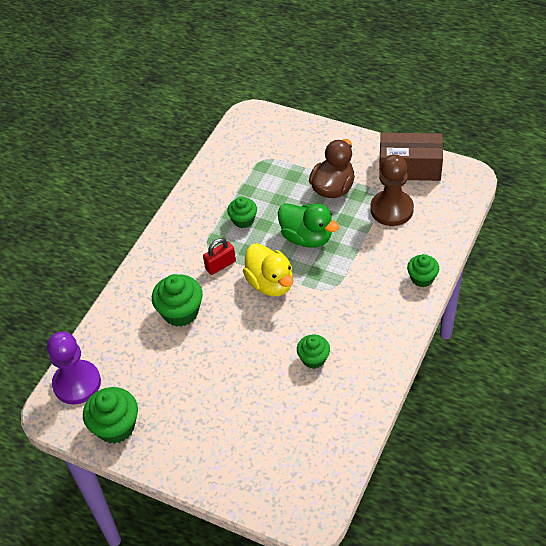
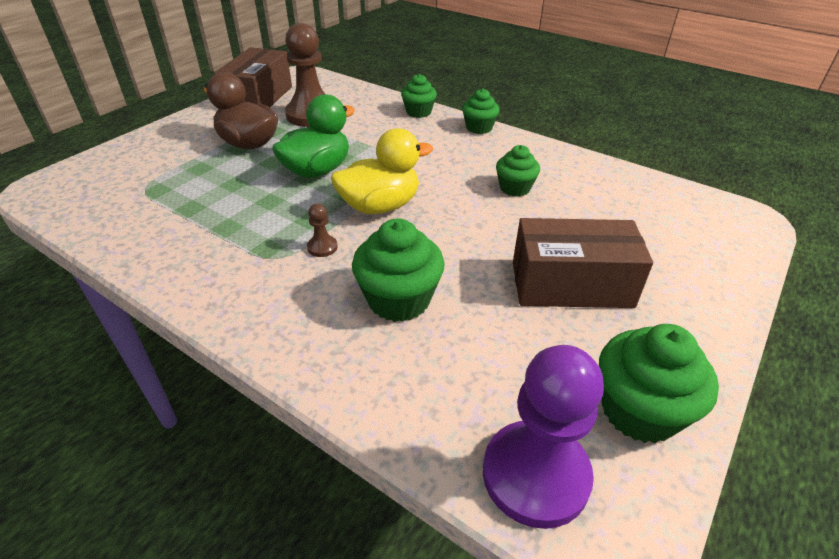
camera: 85 degrees left, 10 degrees down
red padlock [203,238,236,275] -> brown pawn [307,204,338,257]
green cupcake [227,197,257,228] -> green cupcake moved to [462,89,500,134]
none -> brown box [513,218,653,308]

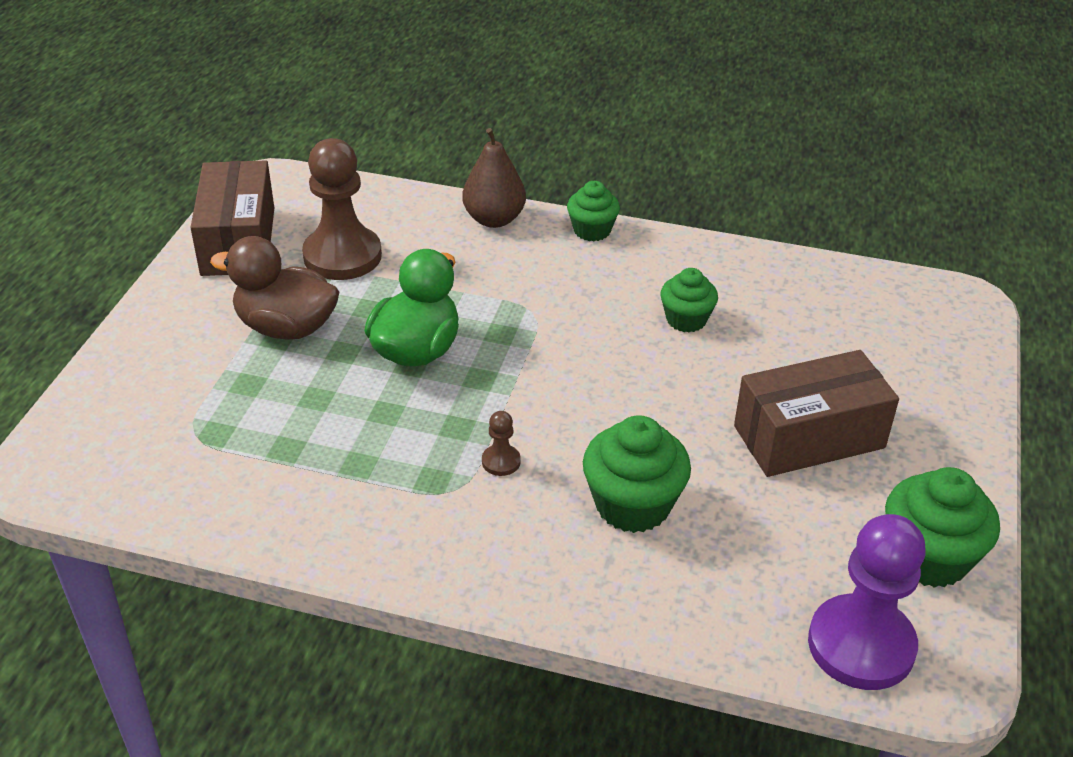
camera: 20 degrees left, 0 degrees up
yellow duck [331,128,433,214] -> none
green cupcake [401,74,437,118] -> brown pear [462,128,526,228]

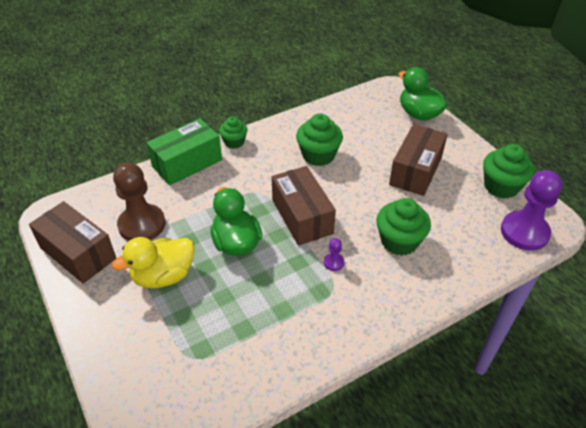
camera: 45 degrees left, 5 degrees up
brown duck [210,236,339,340] -> yellow duck [112,237,195,288]
brown pear [462,128,526,228] -> green box [146,118,222,186]
brown pawn [482,411,521,476] -> purple pawn [324,238,344,271]
green cupcake [661,268,718,332] -> green cupcake [296,113,343,166], size x1.59
none -> brown box [272,166,336,246]
none -> green duck [398,67,447,121]

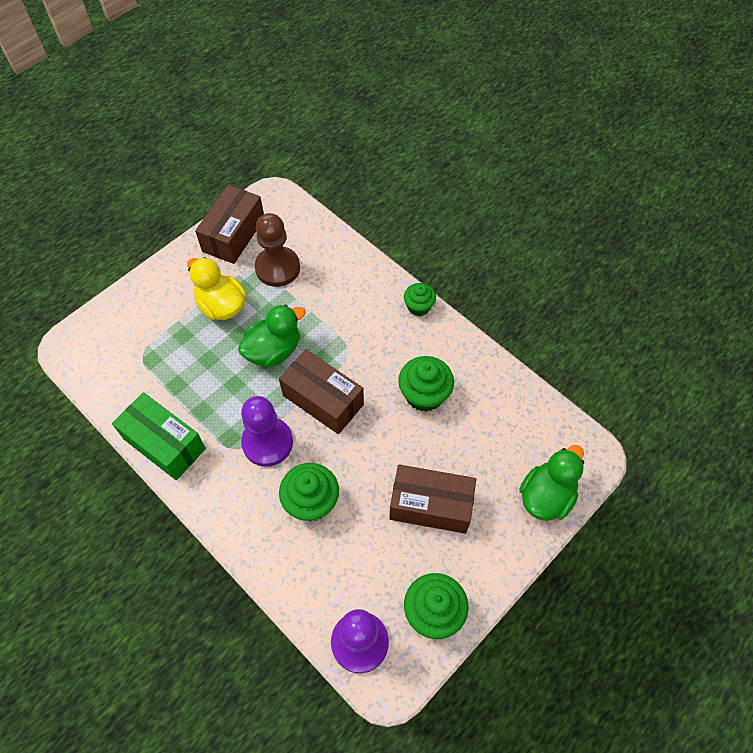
camera: 75 degrees right, 15 degrees up
green box [146,118,222,186] -> green box moved to [112,392,206,480]
brown box [272,166,336,246] -> brown box turned 75 degrees clockwise [279,349,364,434]
purple pawn [324,238,344,271] -> purple pawn [241,396,293,467], size x2.39

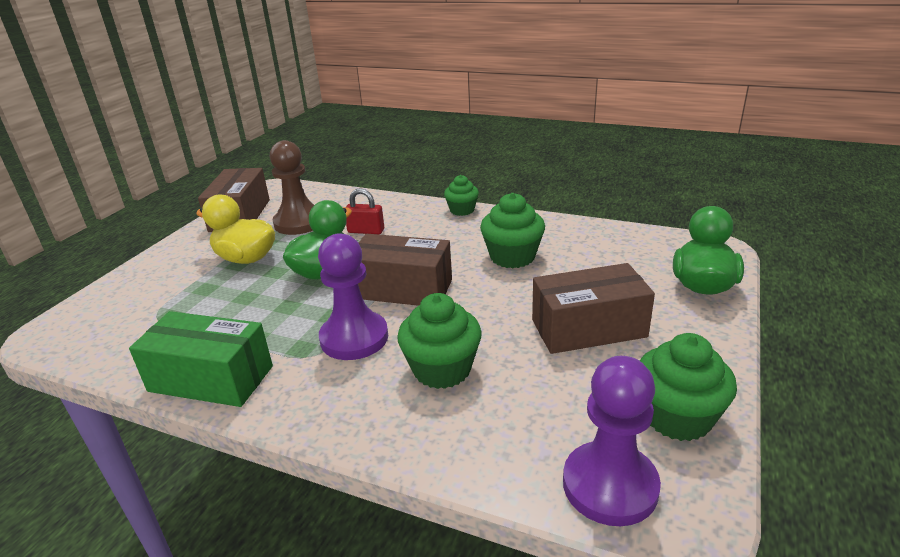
camera: 20 degrees left, 30 degrees down
none -> red padlock [346,188,384,235]

